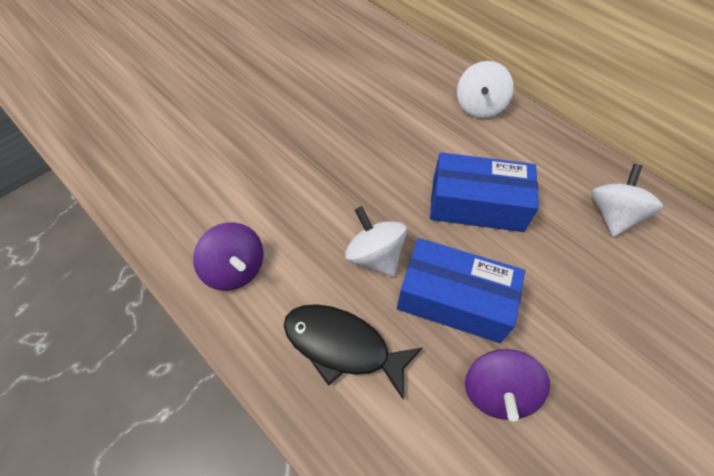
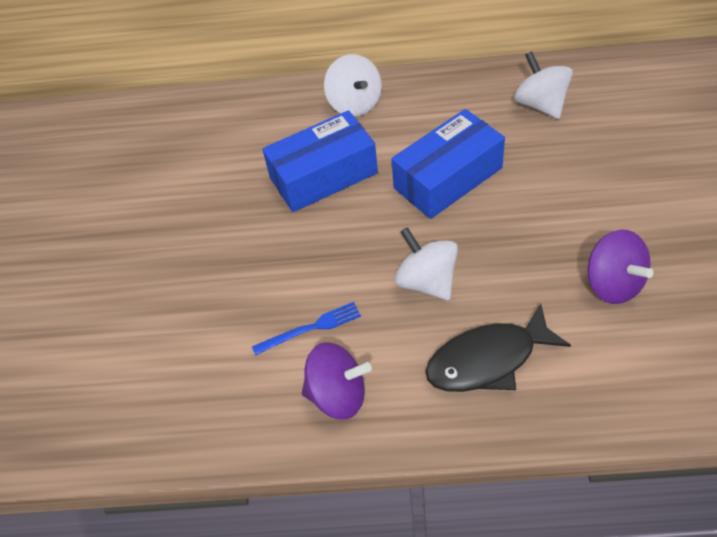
camera: 40 degrees left, 5 degrees down
white spinning top [345,206,407,277] -> white spinning top turned 45 degrees clockwise [394,227,458,300]
blue box [397,238,525,343] -> blue box moved to [262,110,378,212]
none -> blue fork [252,302,361,356]

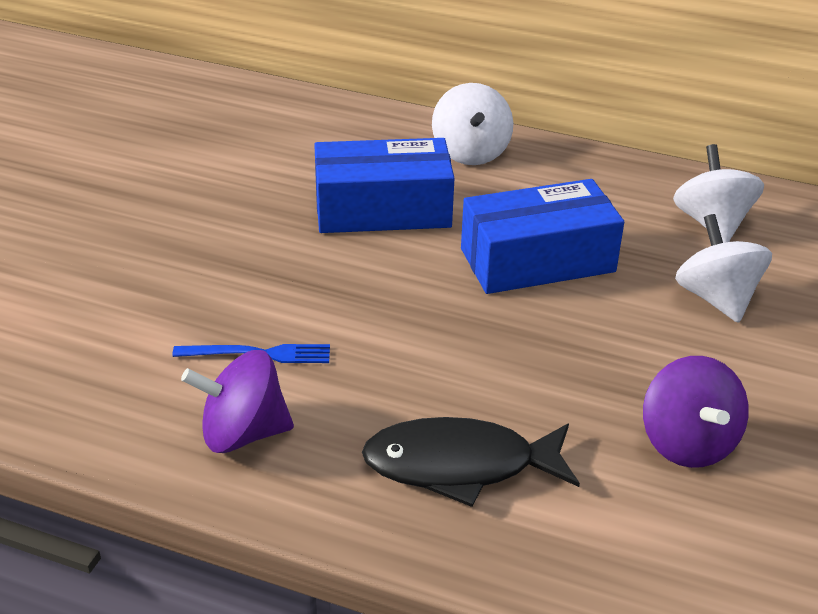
camera: 15 degrees right, 15 degrees down
purple spinning top [302,342,372,420] -> purple spinning top turned 150 degrees clockwise [181,350,294,453]
white spinning top [394,227,458,300] -> white spinning top moved to [675,214,772,323]

